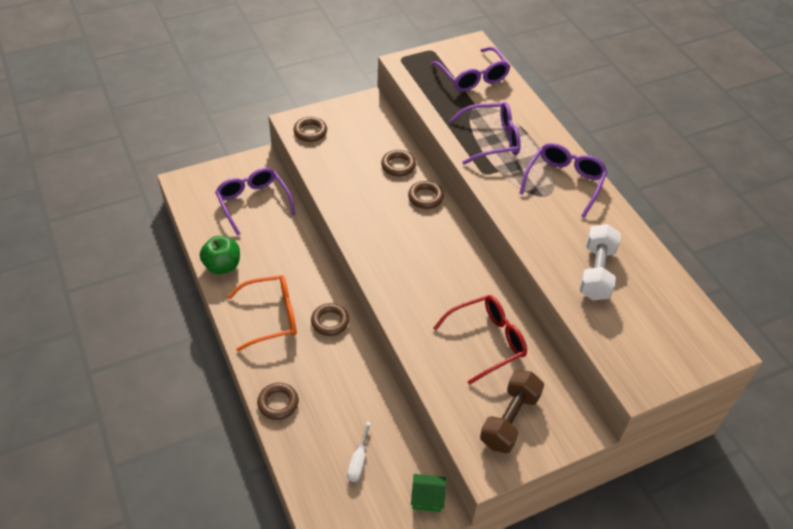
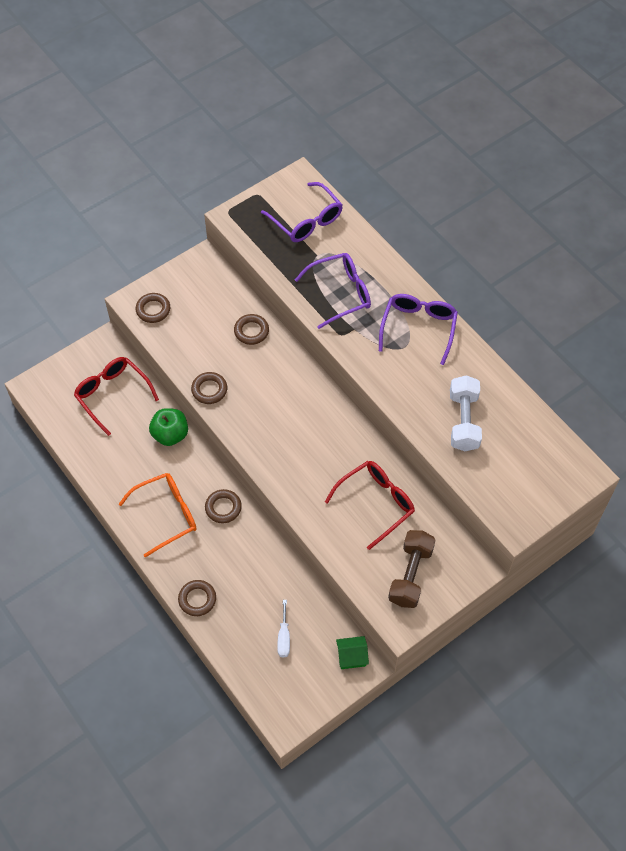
camera: 10 degrees left, 10 degrees up
green apple [200,236,240,274] -> green apple moved to [149,408,188,446]
purple glasses [215,168,296,235] -> red glasses [74,357,159,436]
brown ring [408,181,444,209] -> brown ring moved to [191,372,227,404]

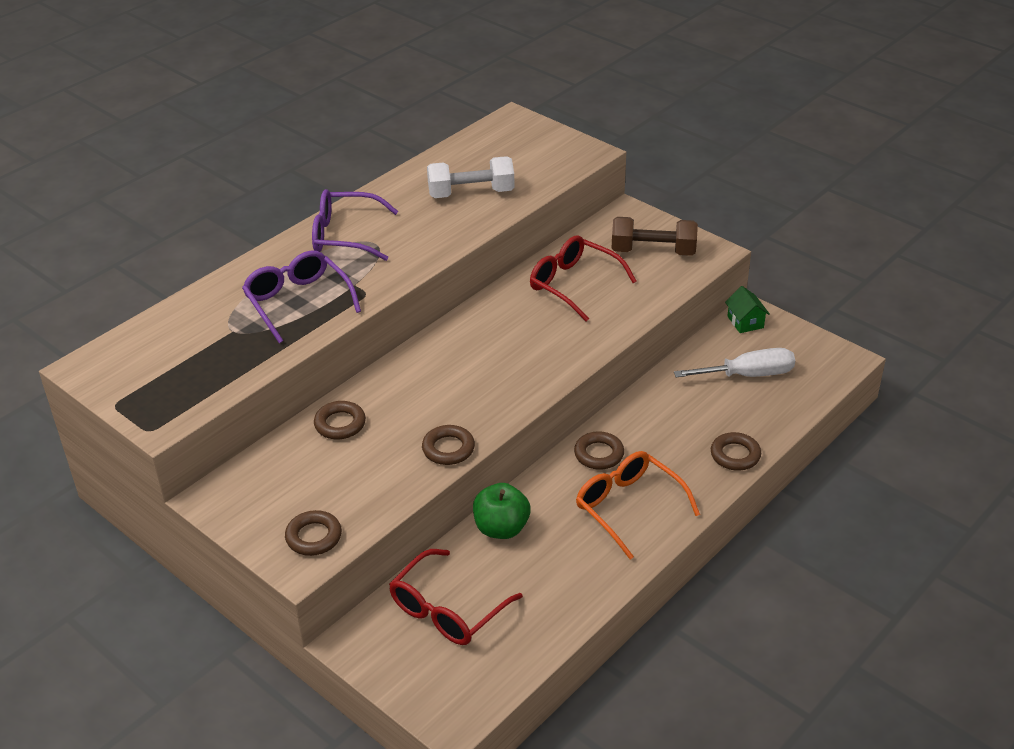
camera: 100 degrees left, 20 degrees down
purple glasses [261,182,343,242] -> none
white screwdriver [277,600,290,658] -> white screwdriver [674,348,795,378], size x1.69

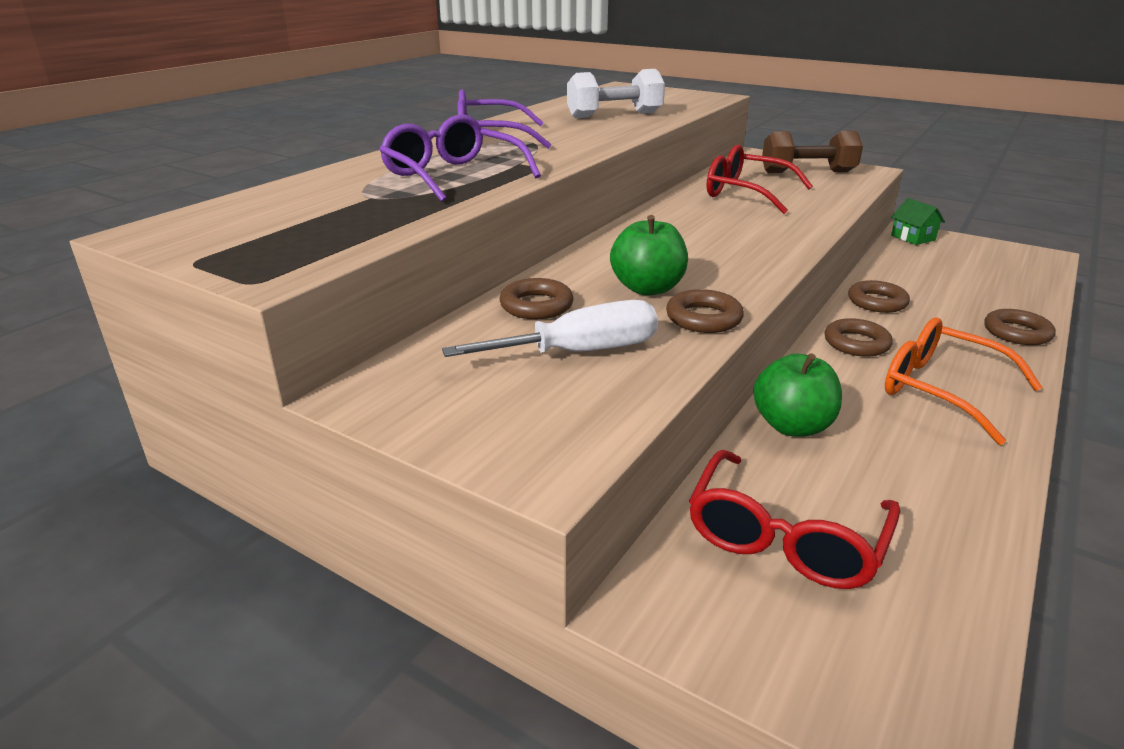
camera: 10 degrees left, 10 degrees down
brown ring [285,510,342,556] -> brown ring moved to [848,280,910,313]
white screwdriver [674,348,795,378] -> white screwdriver moved to [442,300,658,357]
none -> green apple [610,215,688,295]

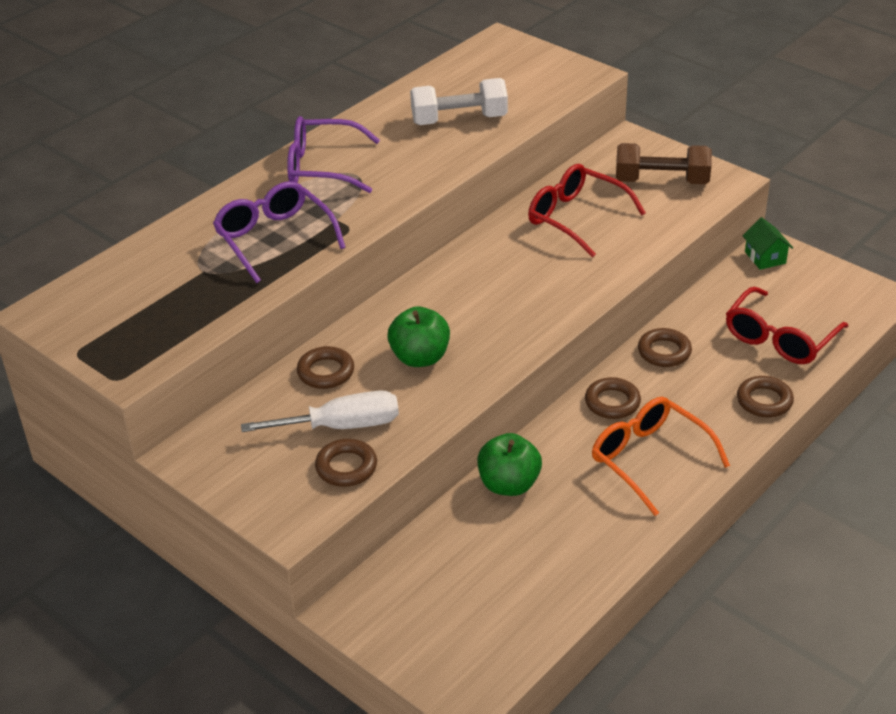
camera: 10 degrees right, 10 degrees up
brown ring [666,289,744,333] -> brown ring moved to [315,439,377,487]
red glasses [689,450,900,589] -> red glasses moved to [726,287,848,364]

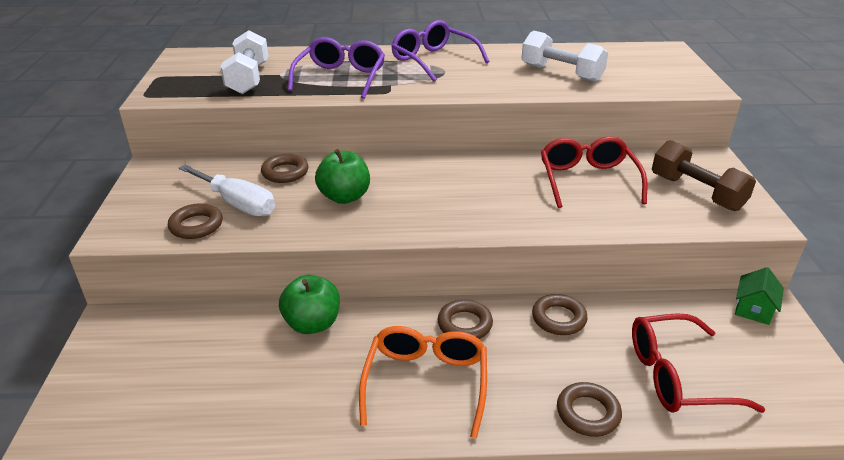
camera: 45 degrees right, 5 degrees down
none -> white dumbbell [221,30,268,94]

